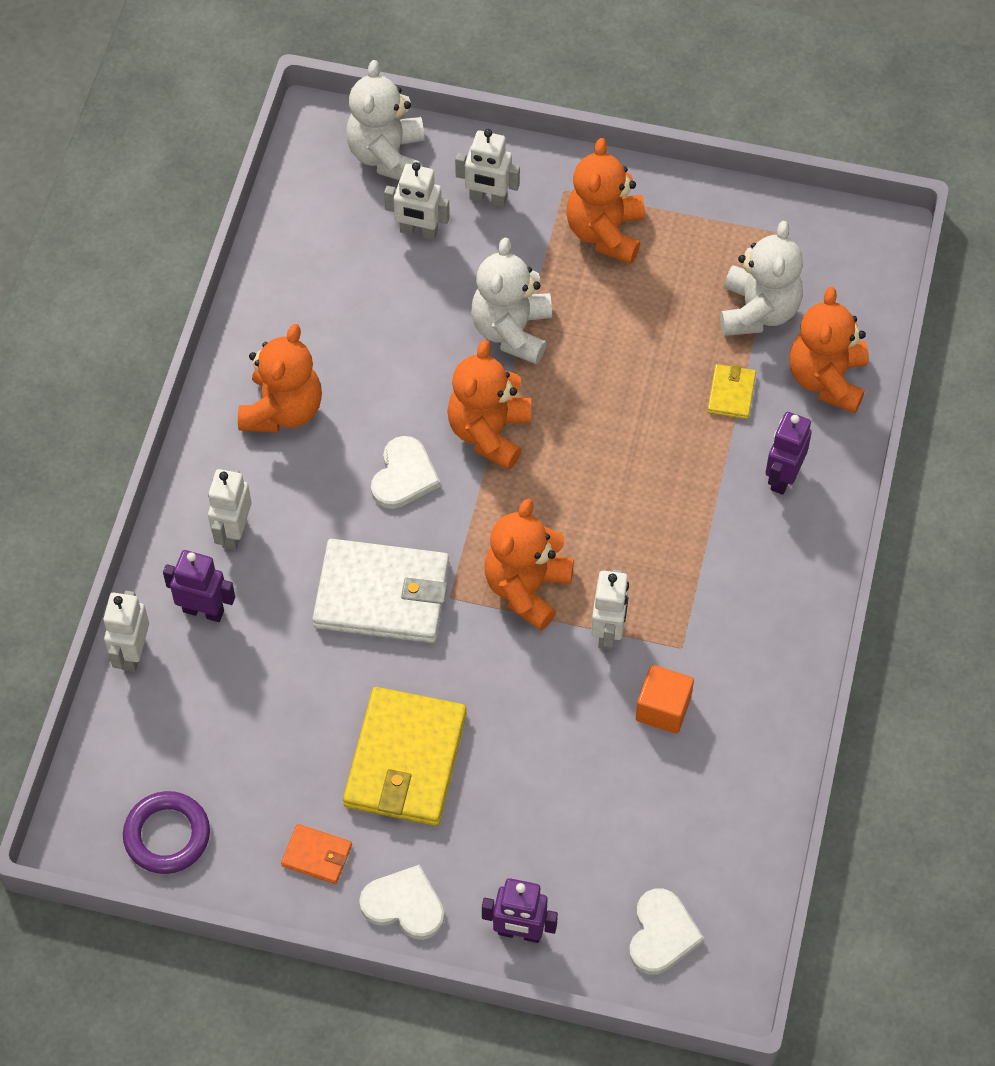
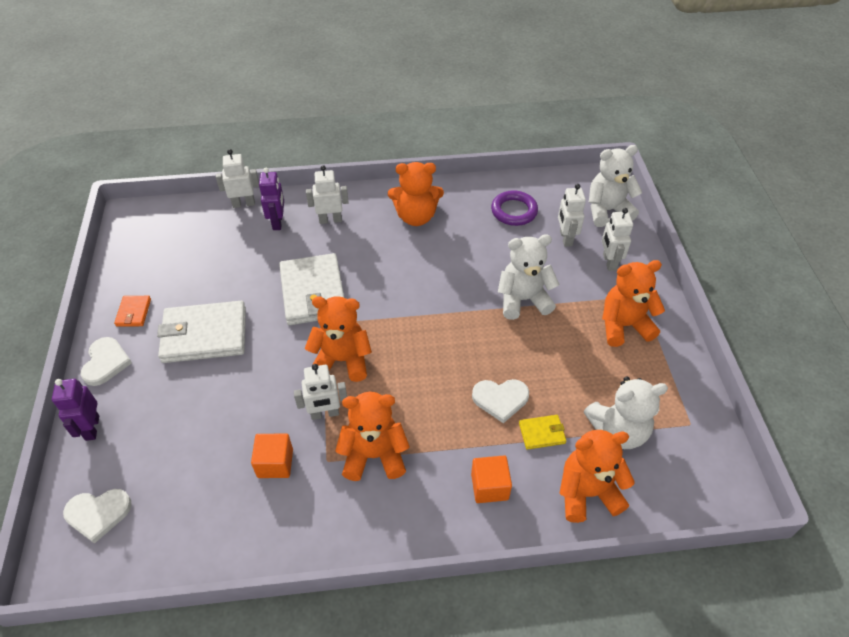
camera: 70 degrees right, 10 degrees down
purple ring [123,791,210,874] -> purple ring moved to [491,190,538,226]
yellow wallet [343,687,467,826] -> white wallet [157,301,246,363]
white heart [371,436,441,509] -> white heart moved to [472,379,529,423]
orange teddy bear [447,340,531,470] -> orange teddy bear moved to [335,392,410,481]
purple robot [766,412,812,495] -> orange cube [471,455,512,503]

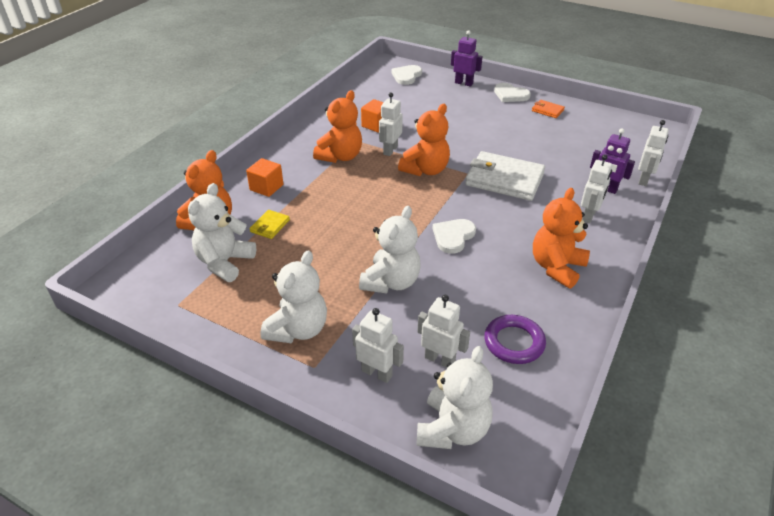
camera: 125 degrees right, 10 degrees down
white wallet [157,301,246,363] -> none
white heart [472,379,529,423] -> white heart moved to [432,219,476,254]
orange teddy bear [602,260,665,347] -> white teddy bear [261,250,327,343]

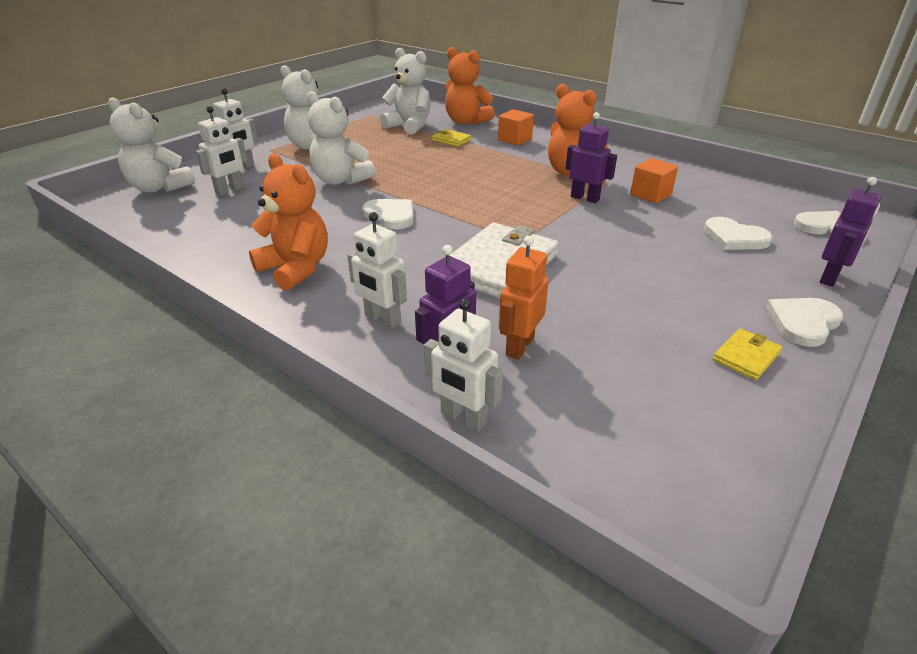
camera: 100 degrees right, 5 degrees down
white robot [379,92,403,156] -> purple robot [565,112,617,203]
orange teddy bear [398,104,450,176] -> none
purple ring [484,315,546,364] -> none
orange wallet [532,100,565,118] -> yellow wallet [713,328,783,380]
none -> orange robot [499,236,549,360]
none -> white heart [704,217,773,250]

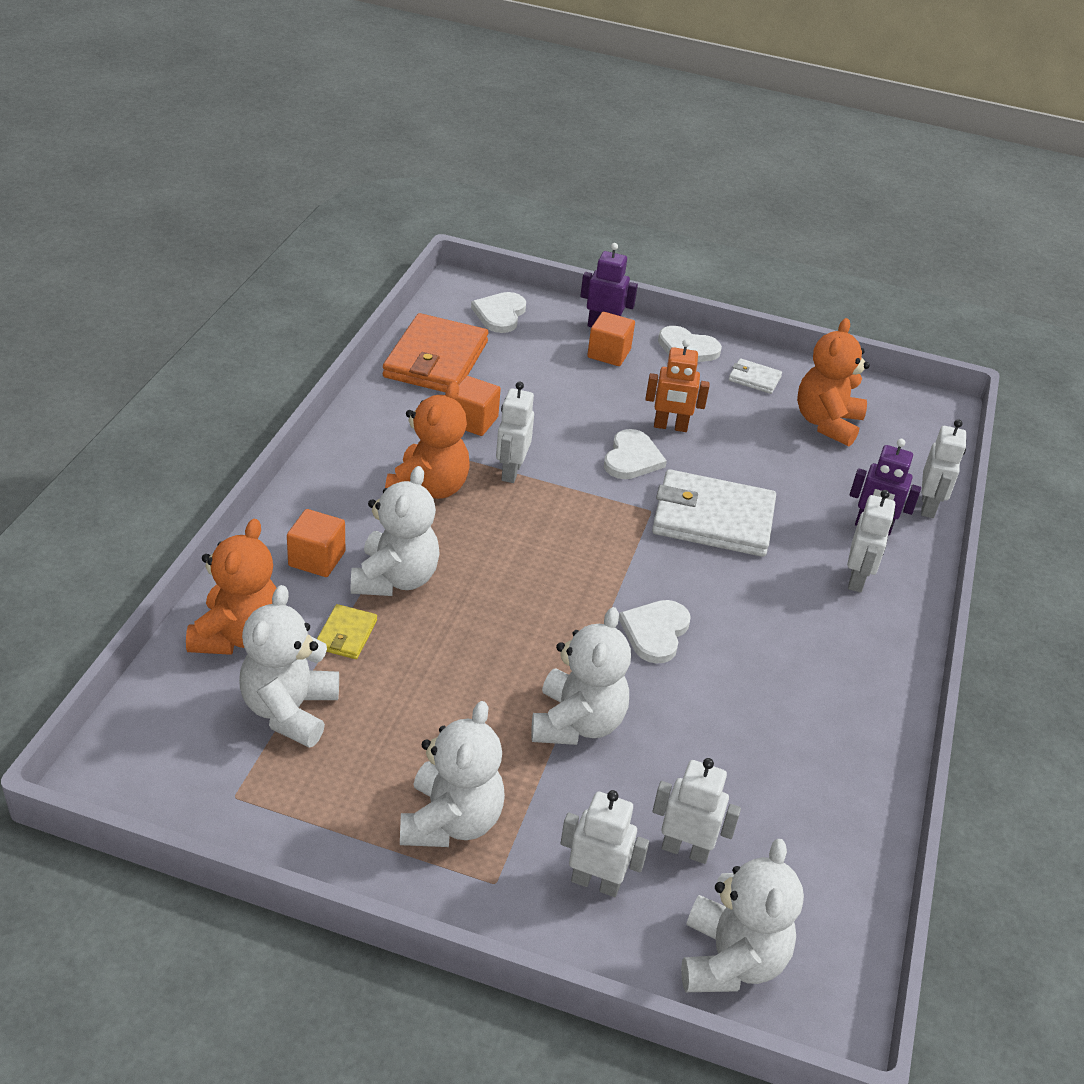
camera: 115 degrees left, 5 degrees up
orange teddy bear [249,153,328,291] -> orange teddy bear moved to [797,318,870,447]
orange robot [499,236,549,360] -> orange robot moved to [645,339,710,432]
purple robot [565,112,617,203] -> white robot [496,381,534,483]
white heart [704,217,773,250] -> white heart moved to [604,429,667,479]
yellow wallet [713,328,783,380] -> white wallet [729,358,782,394]
none -> white teddy bear [351,466,440,596]
none -> orange wallet [383,313,488,392]
none -> orange cube [587,312,635,366]

